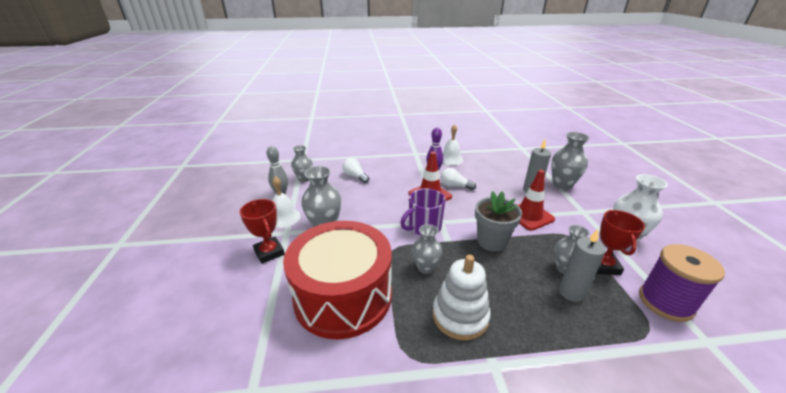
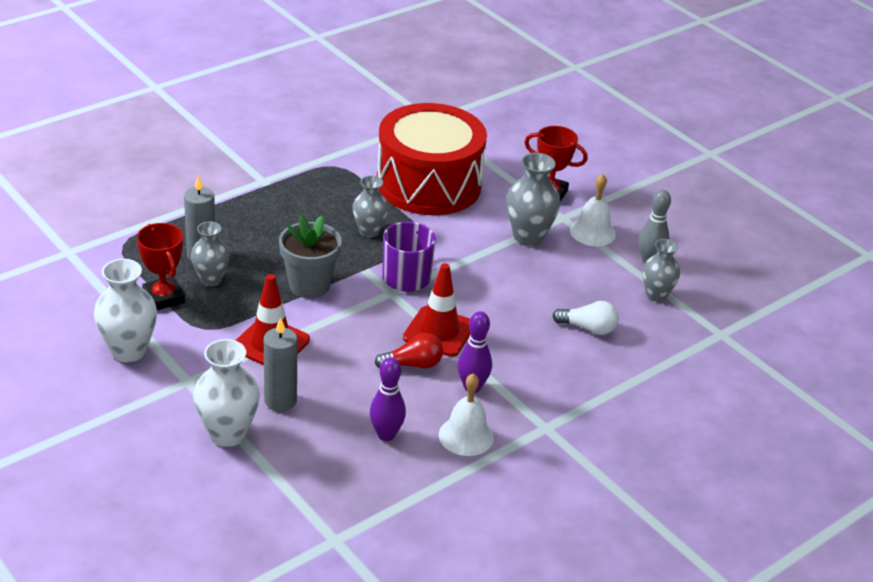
camera: 145 degrees right, 5 degrees up
white stacking toy [433,255,491,341] -> none
white light bulb [441,168,476,190] -> red light bulb [375,333,443,369]
grey vase [551,132,590,190] -> white vase [193,339,260,447]
purple spool [639,244,725,322] -> none
none -> purple bowling pin [370,357,406,441]

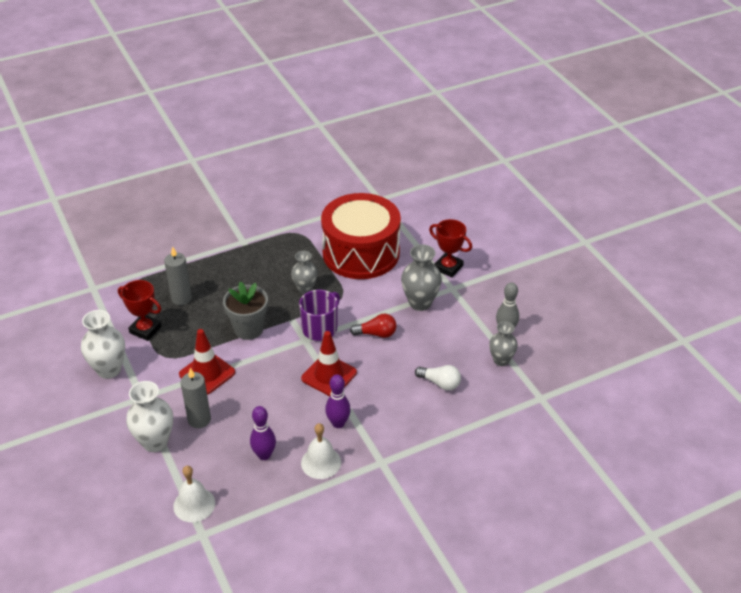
camera: 15 degrees right, 5 degrees up
red trophy [137,223,185,310] -> red trophy turned 45 degrees counterclockwise [118,280,162,341]
grey vase [191,221,230,286] -> none
red light bulb [375,333,443,369] -> red light bulb moved to [350,314,397,338]
white bell [570,174,616,246] -> white bell moved to [173,466,215,522]

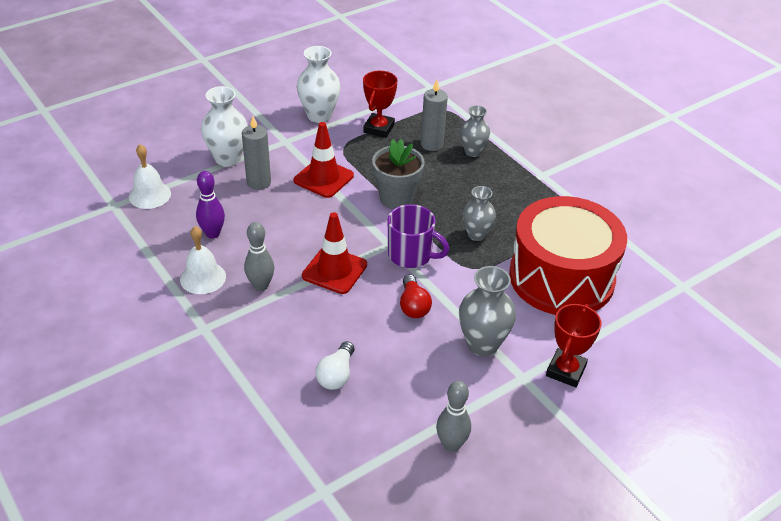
camera: 80 degrees right, 0 degrees up
purple bowling pin [325,374,351,428] -> grey bowling pin [244,222,274,291]
grey vase [489,321,518,366] -> grey vase moved to [460,105,490,157]

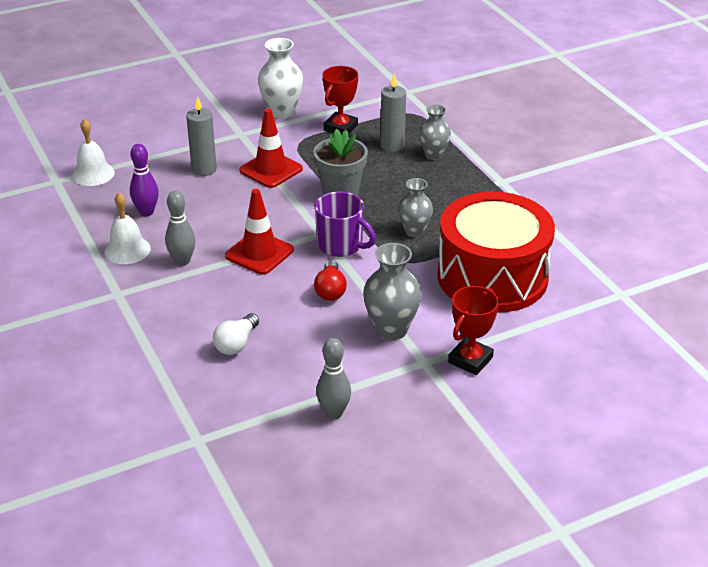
camera: 10 degrees right, 5 degrees down
white vase [201,86,248,167] -> none

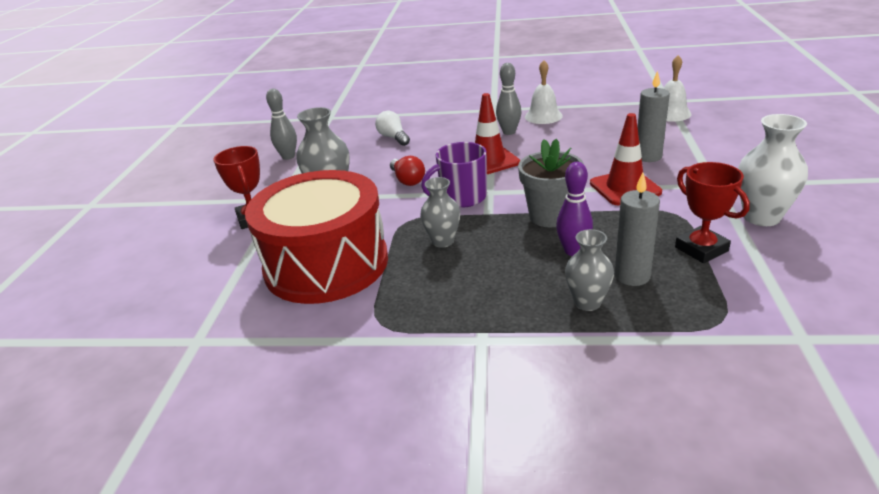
camera: 125 degrees right, 5 degrees down
purple bowling pin [130,144,159,216] -> purple bowling pin moved to [556,162,593,256]
red light bulb [314,260,347,301] -> red light bulb turned 150 degrees counterclockwise [390,156,425,186]

